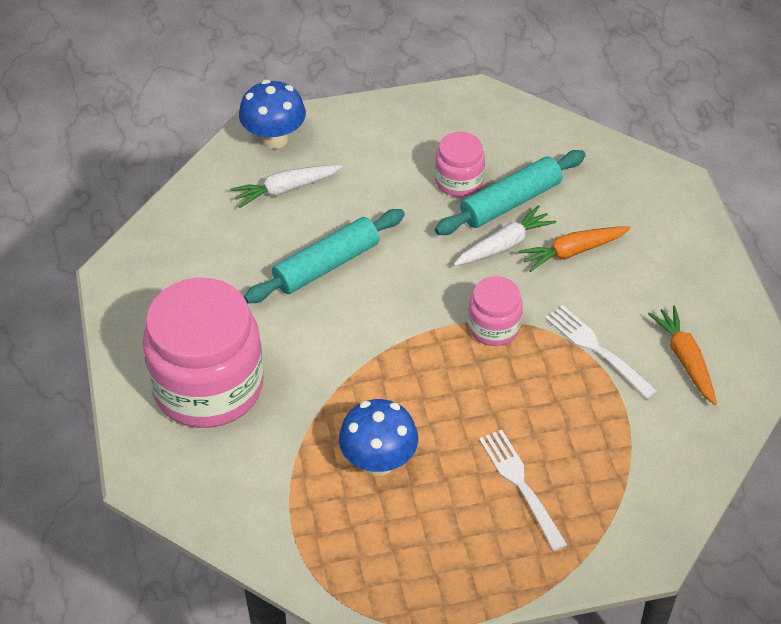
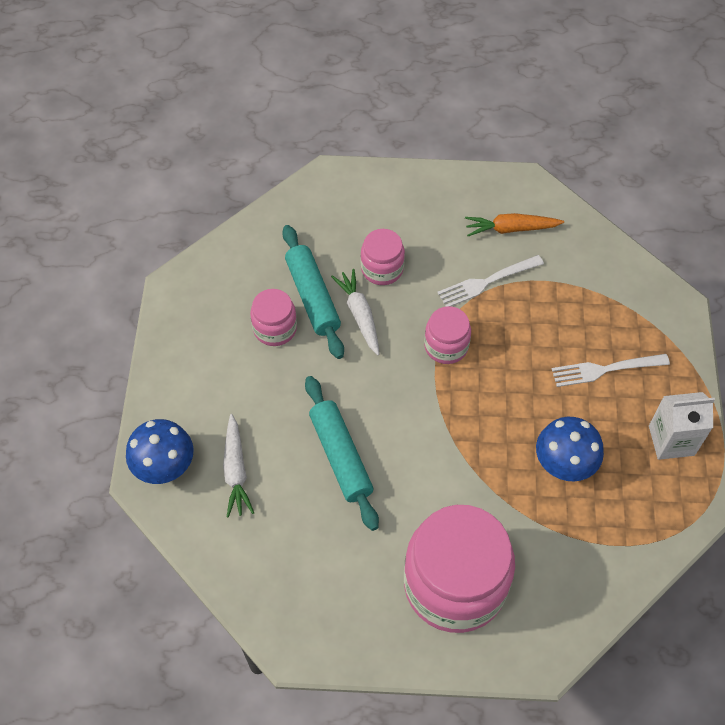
camera: 75 degrees left, 10 degrees up
orange carrot [518,227,631,272] -> pink jar [361,229,405,285]
none -> white carton [649,392,715,460]

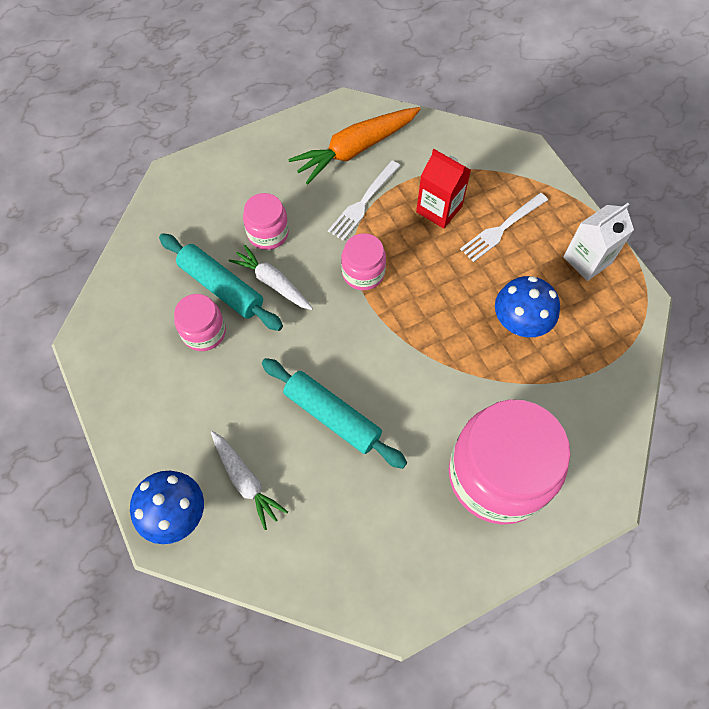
camera: 30 degrees left, 5 degrees up
orange carrot [465,213,564,236] -> orange carrot [288,107,421,185], size x1.57
none -> red carton [416,149,471,229]

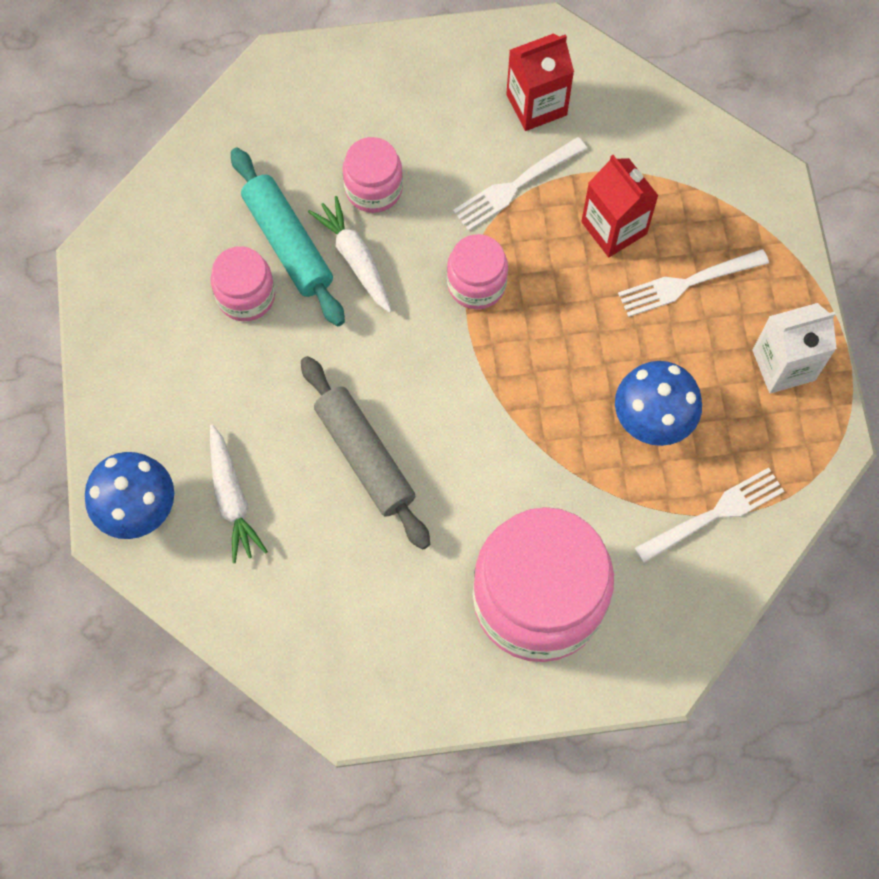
camera: 20 degrees right, 5 degrees up
turquoise rolling pin [262,358,407,469] -> grey rolling pin [301,356,430,550]
orange carrot [288,107,421,185] -> red carton [506,33,574,131]
none -> white fork [635,468,784,563]

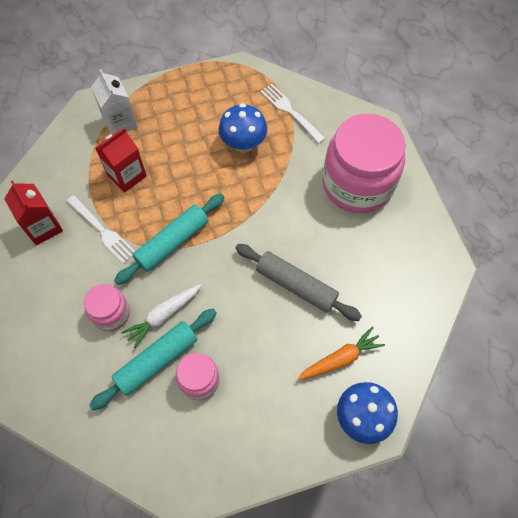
camera: 100 degrees left, 5 degrees down
white carrot [210,424,268,563] -> orange carrot [298,326,385,380]
grey rolling pin [301,356,430,550] -> grey rolling pin turned 75 degrees clockwise [235,244,362,321]
pink jar [447,234,508,309] -> turquoise rolling pin [114,194,224,285]
white fork [618,249,769,317] -> none
white carton [753,303,837,393] -> white carton moved to [91,69,138,135]

